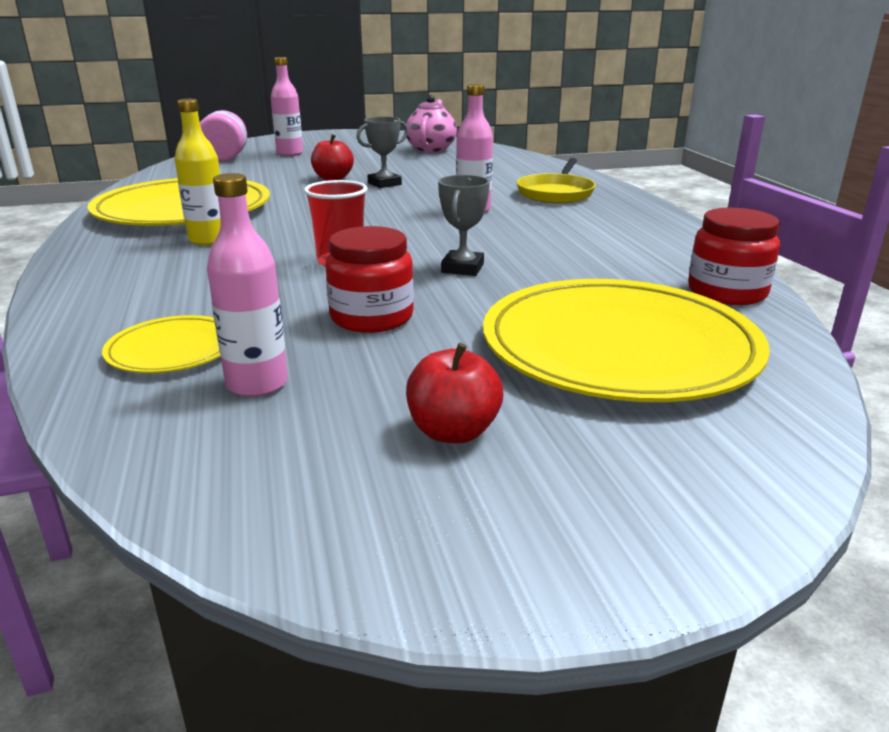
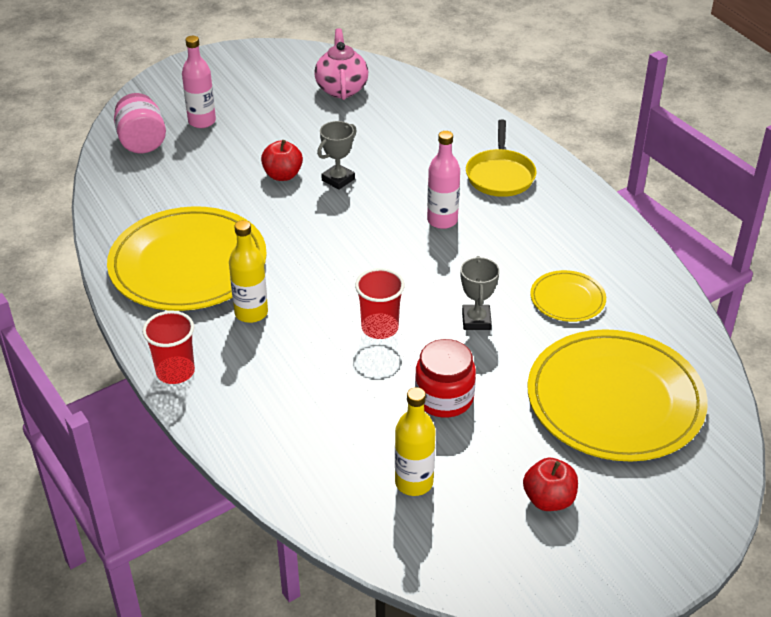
camera: 15 degrees left, 15 degrees up
yellow plate [102,315,221,373] -> yellow plate moved to [530,270,606,322]
pink bottle [207,173,288,397] -> yellow bottle [395,387,436,496]
red jar [688,208,780,305] -> none
none -> red cup [142,311,195,384]

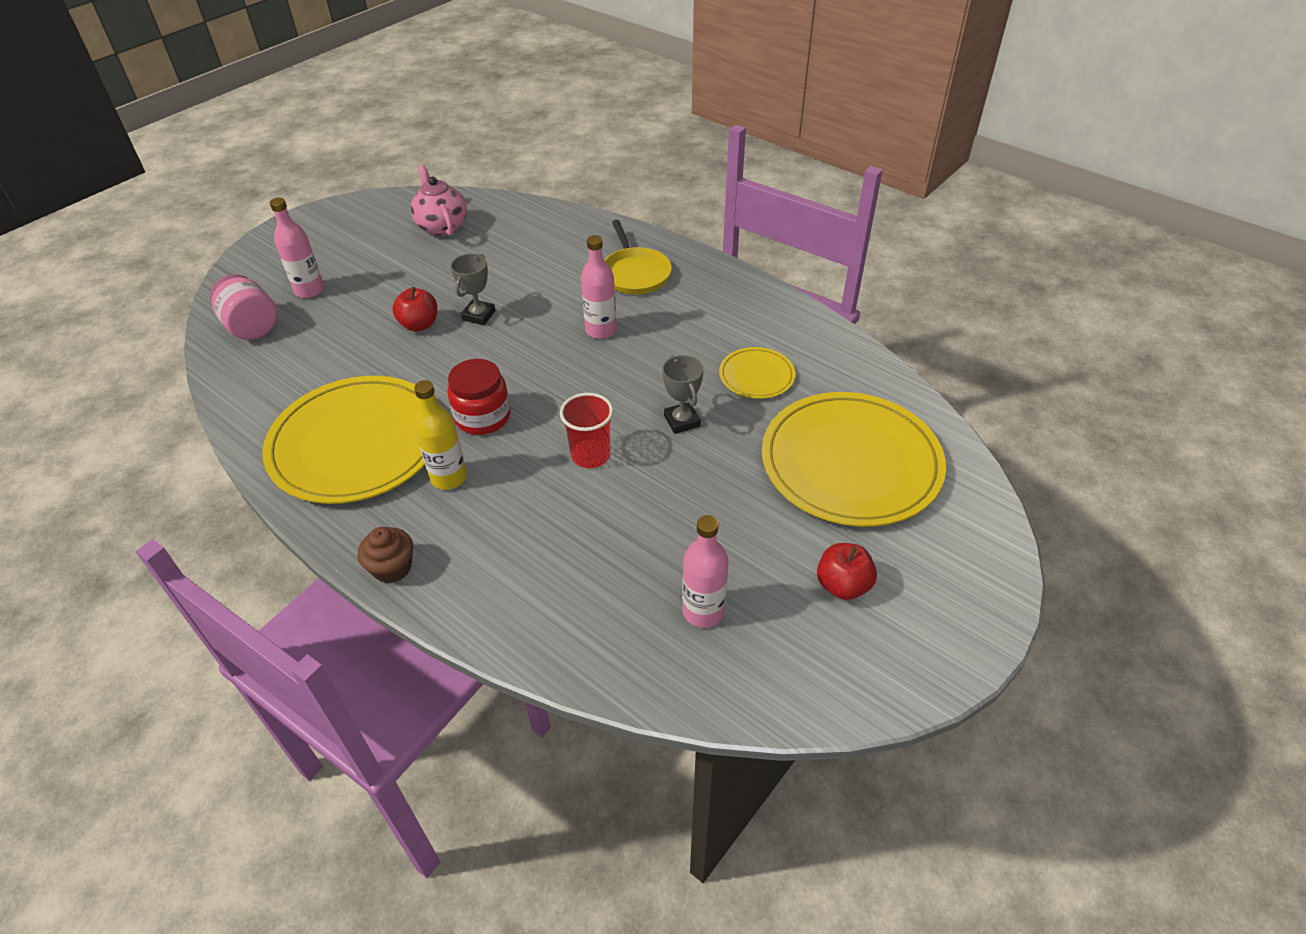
camera: 20 degrees left, 5 degrees up
red cup [142,311,195,384] -> brown cupcake [358,527,413,583]
yellow bottle [395,387,436,496] -> pink bottle [682,515,728,628]
red jar [415,339,476,418] -> red jar moved to [447,359,510,435]

